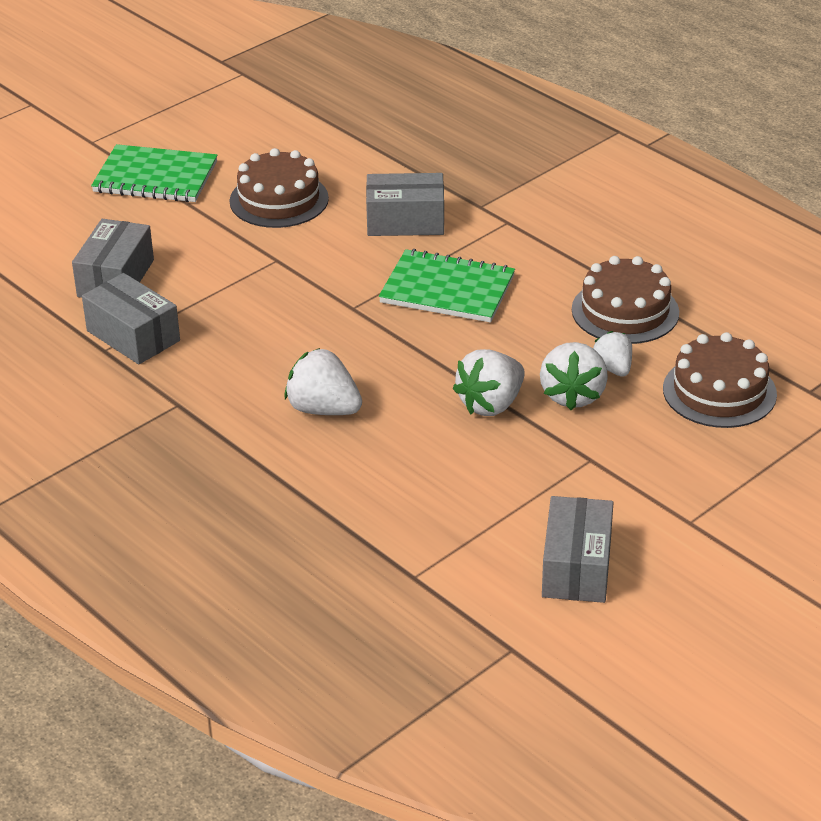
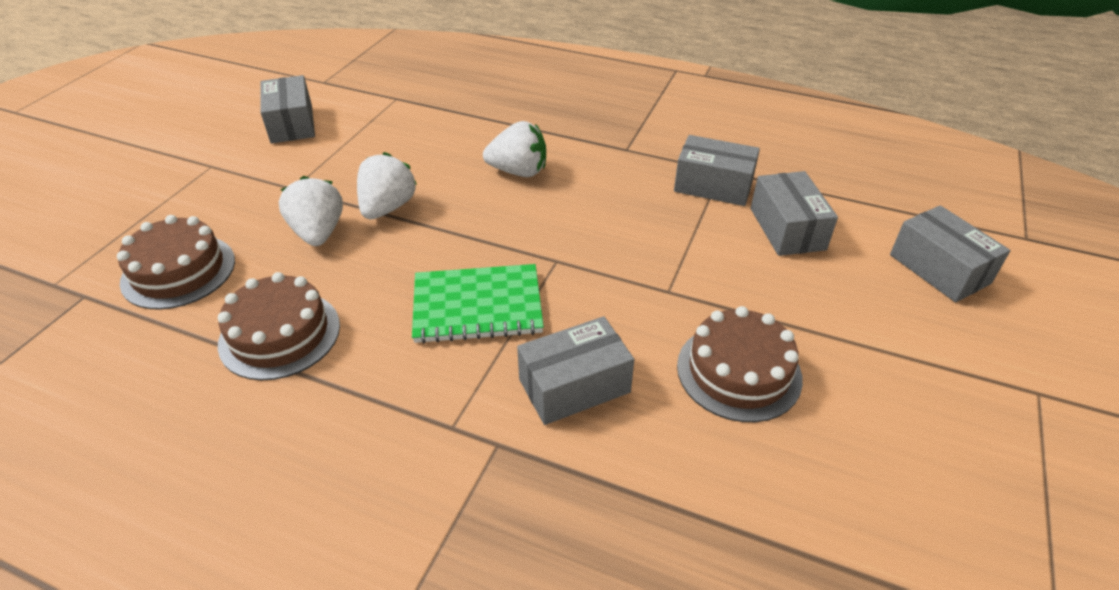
camera: 155 degrees right, 5 degrees up
green notebook [91,144,218,202] -> none
white strawberry [593,331,632,377] -> none
none -> grey box [890,205,1011,302]

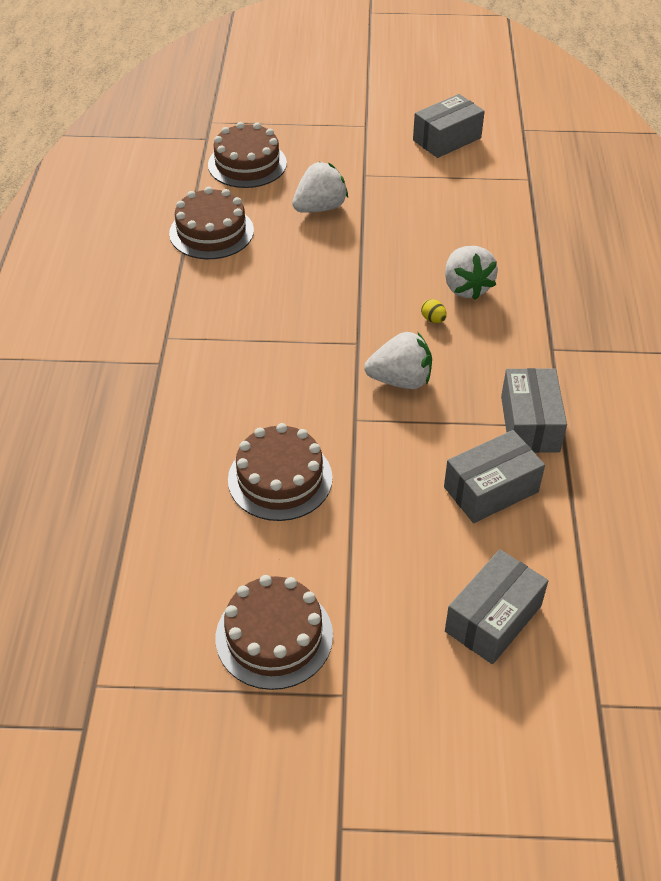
camera: 70 degrees right, 5 degrees up
white strawberry [357,152,417,219] -> white strawberry moved to [364,332,432,389]
green notebook [412,264,544,344] -> none
grey box [517,316,634,425] -> none
none -> brown cake [216,575,333,690]
none -> yellow egg [421,299,447,323]

